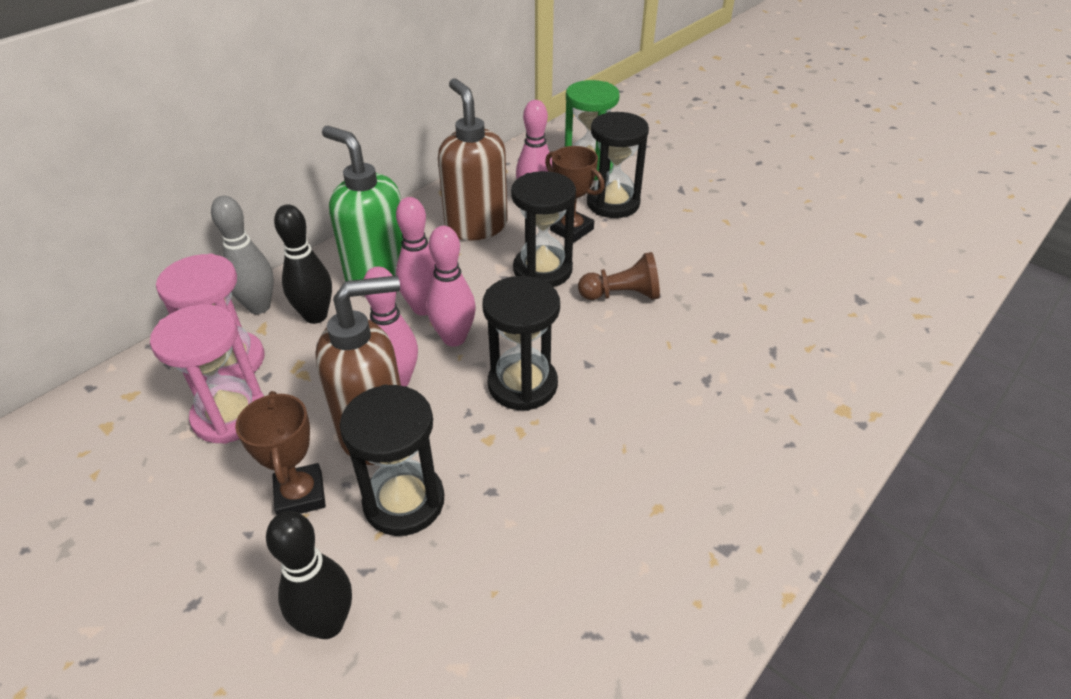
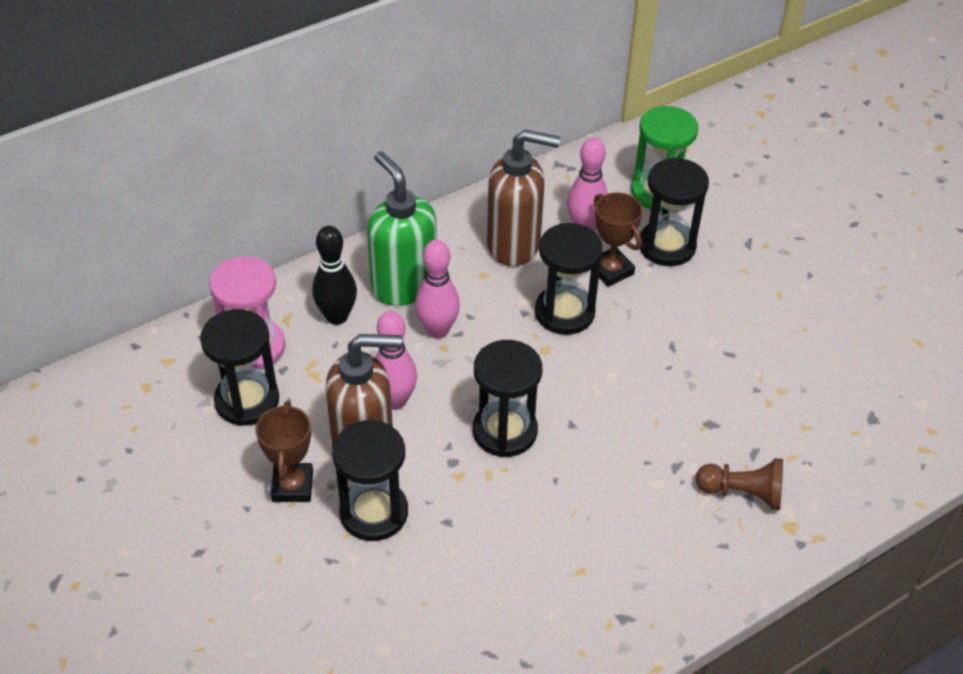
camera: 15 degrees right, 5 degrees up
pink hourglass [150,304,264,444] -> black hourglass [200,309,279,426]
grey bowling pin [211,196,274,314] -> none
black bowling pin [266,511,352,639] -> none
pink bowling pin [426,226,476,346] -> none
brown soap dispenser [438,78,508,241] -> brown soap dispenser turned 105 degrees clockwise [487,129,560,266]
brown pawn [578,252,660,300] -> brown pawn moved to [696,458,783,510]

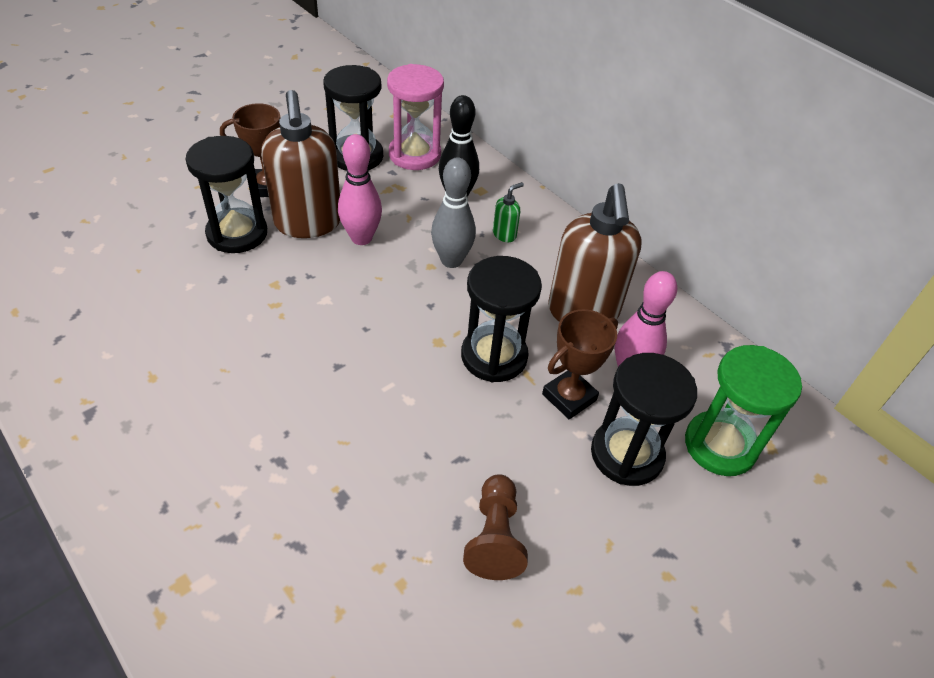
camera: 80 degrees right, 0 degrees up
green soap dispenser [367,151,437,306] -> green soap dispenser [493,182,524,242], size x0.40
pink bowling pin [415,240,460,339] -> grey bowling pin [431,157,476,268]
black hourglass [473,340,542,457] -> none
brown pawn [696,458,783,510] -> brown pawn moved to [463,474,528,580]

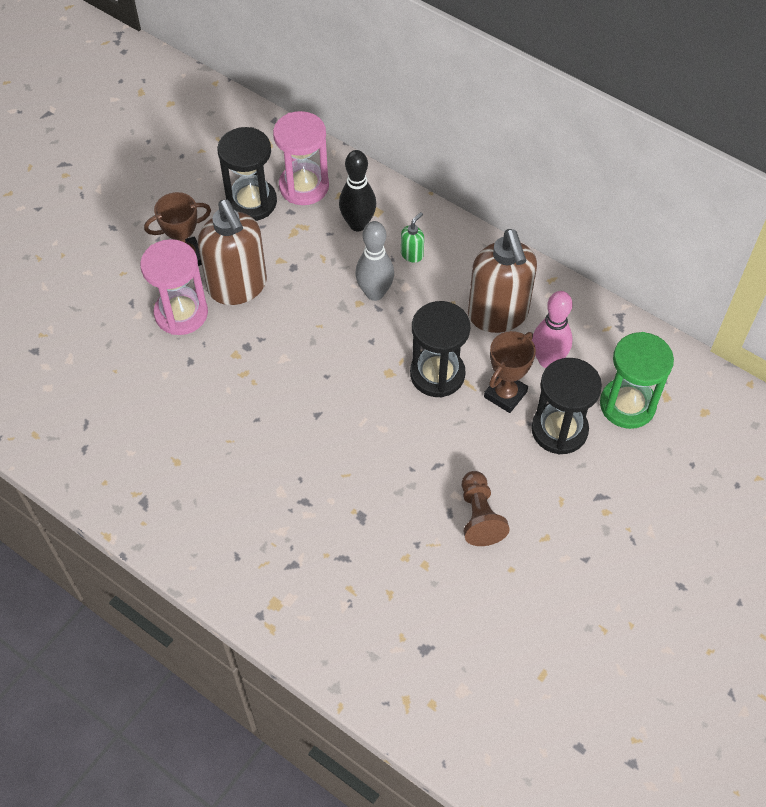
camera: 10 degrees left, 10 degrees up
black hourglass [186,136,267,253] -> pink hourglass [140,239,208,335]
pink bowling pin [338,134,382,245] -> none

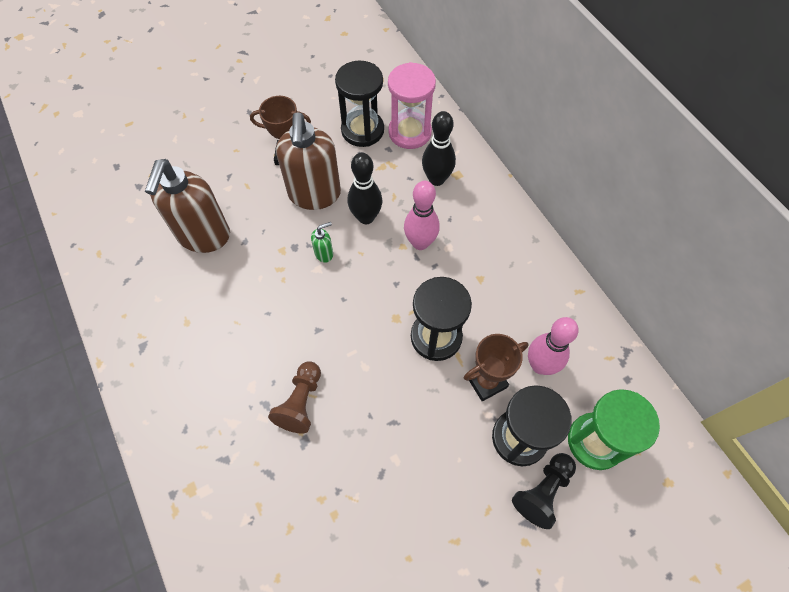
camera: 25 degrees right, 5 degrees up
pink hourglass [140,239,208,335] -> none
grey bowling pin [355,221,394,301] -> pink bowling pin [404,181,440,250]
green soap dispenser [401,212,424,263] -> green soap dispenser moved to [311,222,333,263]
brown pawn [462,471,510,546] -> brown pawn moved to [268,362,321,433]
brown soap dispenser [468,229,537,333] -> brown soap dispenser moved to [145,159,230,253]
none -> black bowling pin [348,153,382,224]
none -> black pawn [512,453,576,529]

